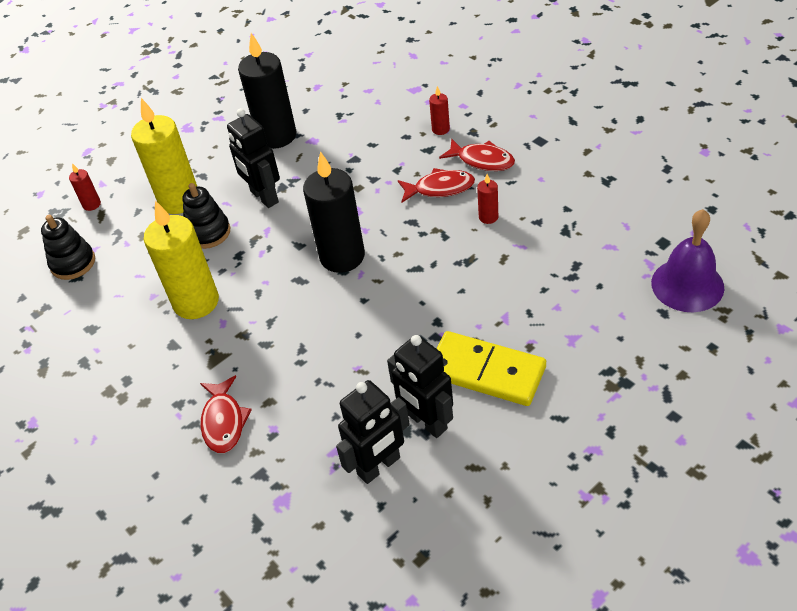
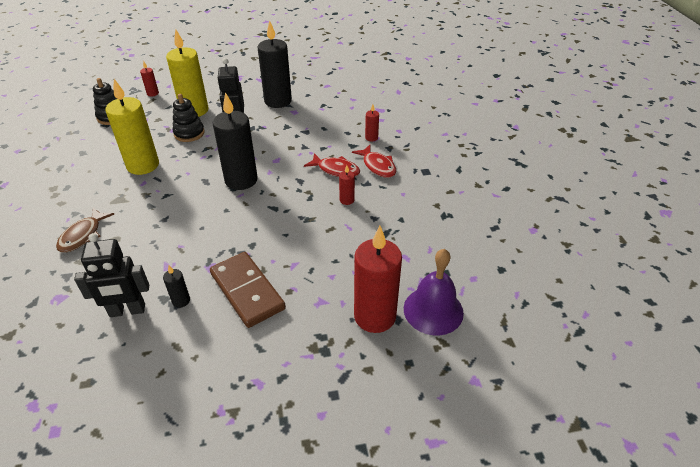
camera: 25 degrees right, 5 degrees down
red fish [200,375,252,453] -> brown fish [56,208,115,253]
black robot [387,335,453,438] -> black candle [163,265,190,308]
yellow domino [437,331,546,406] -> brown domino [210,252,286,328]
none -> red candle [354,226,402,333]

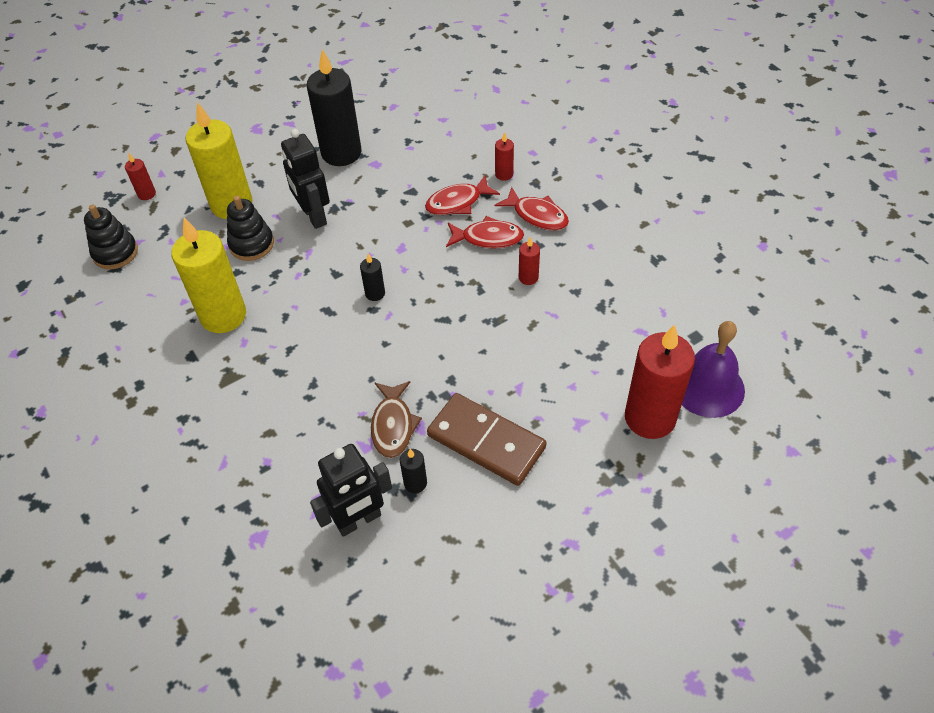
camera: 20 degrees left, 10 degrees up
brown fish [56,208,115,253] -> brown fish moved to [371,381,422,458]
black candle [213,92,258,190] -> black candle [360,253,385,301], size x0.44
none -> red fish [425,176,500,215]

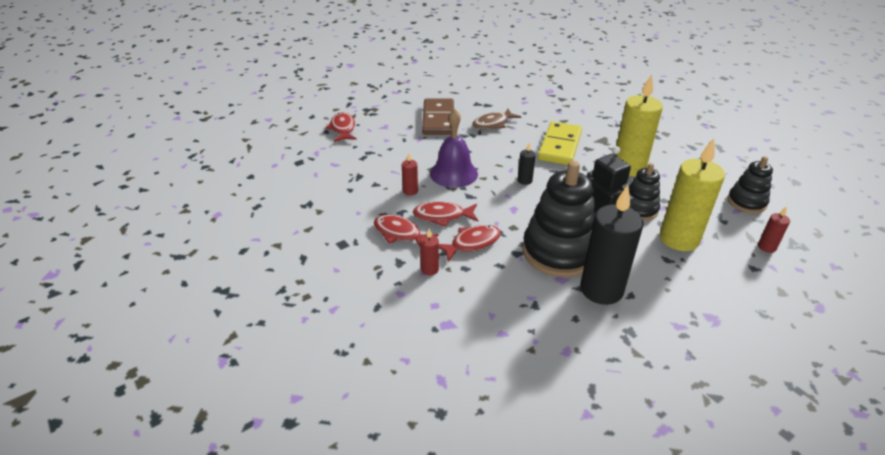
camera: 175 degrees right, 15 degrees down
black robot [310,444,392,537] -> none
brown fish [371,381,422,458] -> brown fish turned 120 degrees counterclockwise [472,109,521,130]
black candle [400,449,427,493] -> none
brown domino [427,393,546,486] -> brown domino turned 60 degrees clockwise [422,99,454,135]
red candle [625,324,695,439] -> red fish [325,112,357,142]
purple bell [682,321,745,418] -> purple bell moved to [430,109,478,188]
none -> black stacking toy [523,161,596,277]
none -> yellow domino [538,122,582,165]

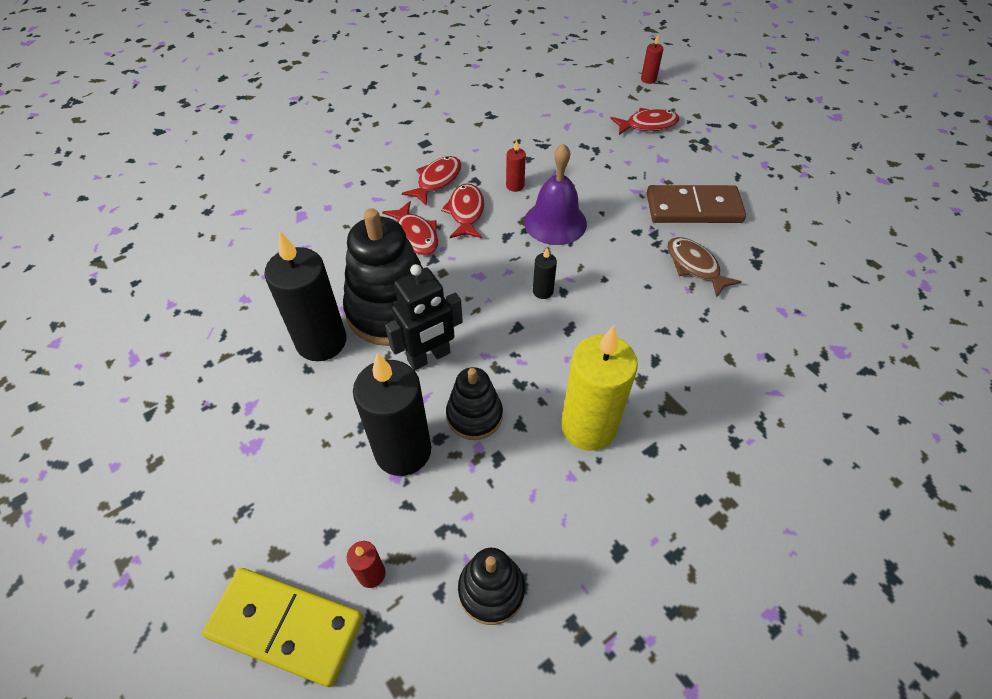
camera: 90 degrees right, 15 degrees up
red candle [420,229,439,275] -> red candle moved to [641,34,663,84]
yellow domino [538,122,582,165] -> yellow domino moved to [202,568,363,687]
yellow candle [660,138,725,251] -> black candle [353,353,431,476]

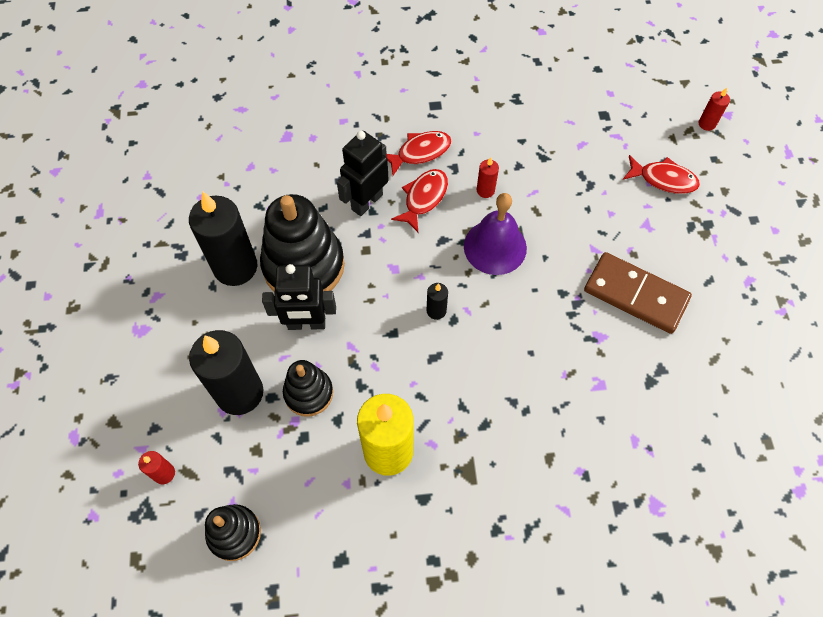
camera: 30 degrees right, 10 degrees up
yellow domino [202,568,363,687] -> none
red fish [382,201,438,255] -> black robot [337,131,389,216]
brown fish [667,237,742,297] -> none

